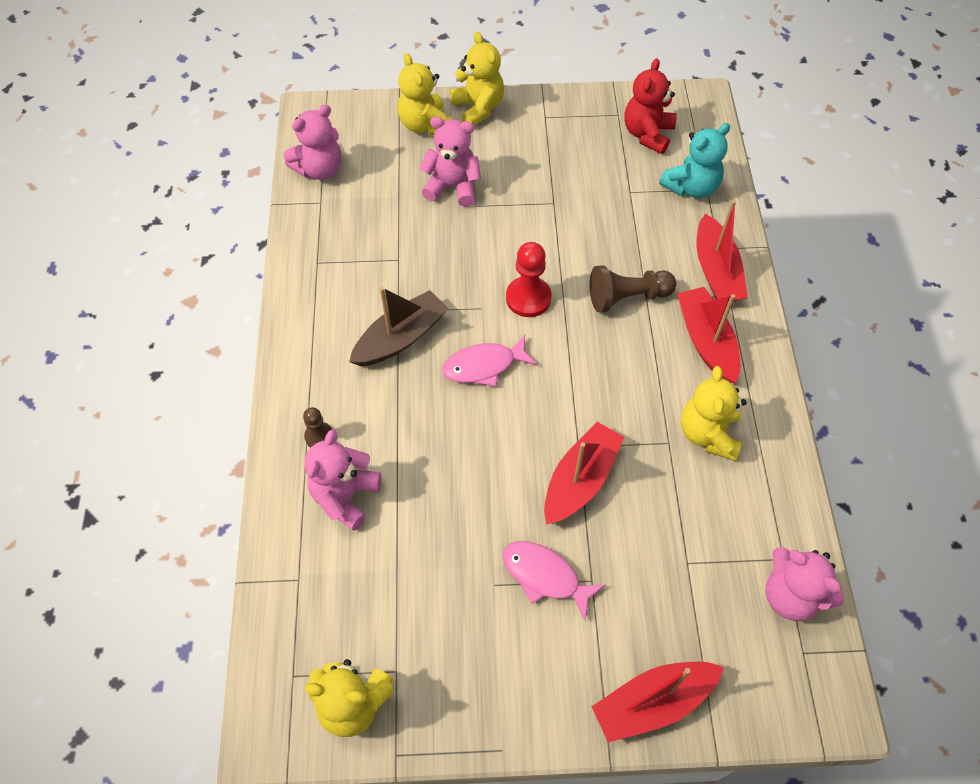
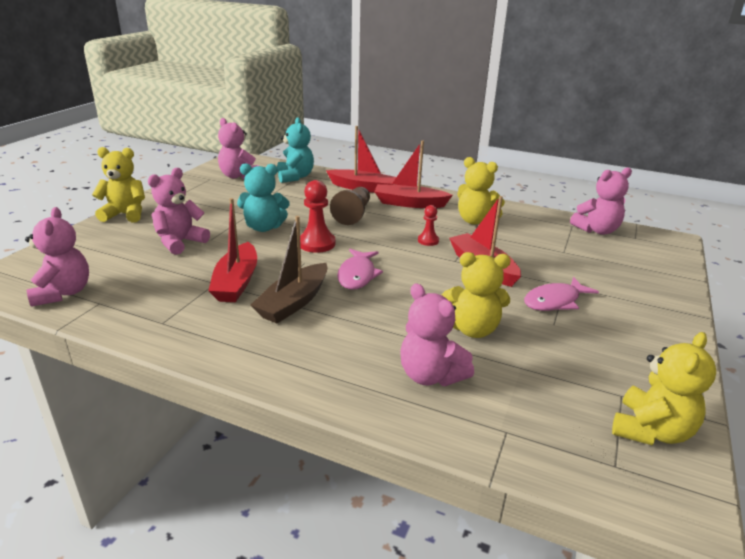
camera: 65 degrees left, 30 degrees down
brown pawn [303,407,332,448] -> none
brown boat [349,287,449,366] -> brown boat turned 135 degrees counterclockwise [250,216,328,323]
yellow teddy bear [398,53,452,136] -> yellow teddy bear moved to [442,252,511,338]
red boat [592,662,724,742] -> red boat moved to [208,198,257,302]
red teddy bear [624,58,677,154] -> pink teddy bear [218,118,259,179]
none -> turquoise teddy bear [237,163,289,232]
none -> red pawn [418,205,439,246]

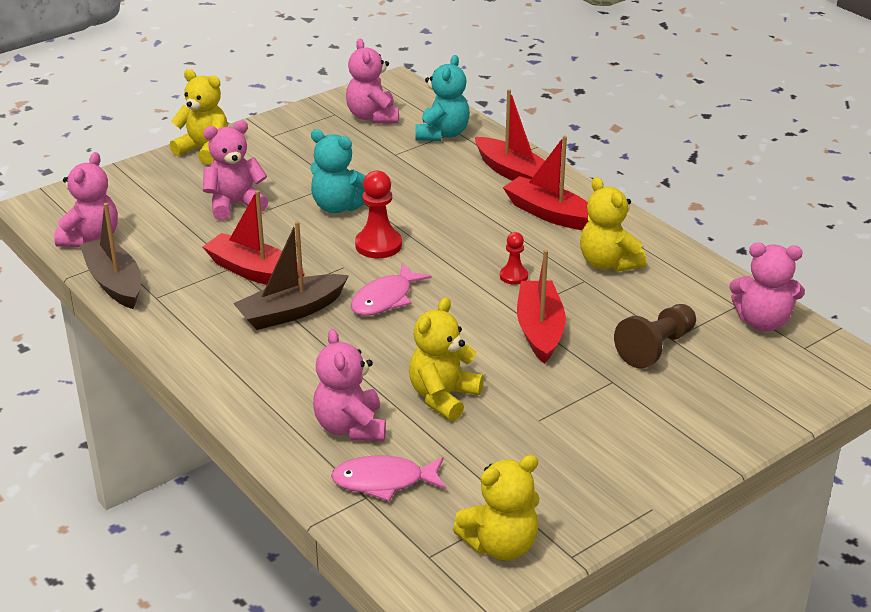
camera: 30 degrees right, 5 degrees up
red boat [208,198,257,302] -> red boat turned 90 degrees clockwise [203,190,305,285]
brown pawn [330,187,370,225] -> brown pawn moved to [614,304,696,368]
yellow teddy bear [442,252,511,338] -> yellow teddy bear turned 90 degrees clockwise [409,297,484,421]
pink fish [524,277,599,311] -> pink fish moved to [331,455,446,501]
none -> brown boat [80,203,141,309]

